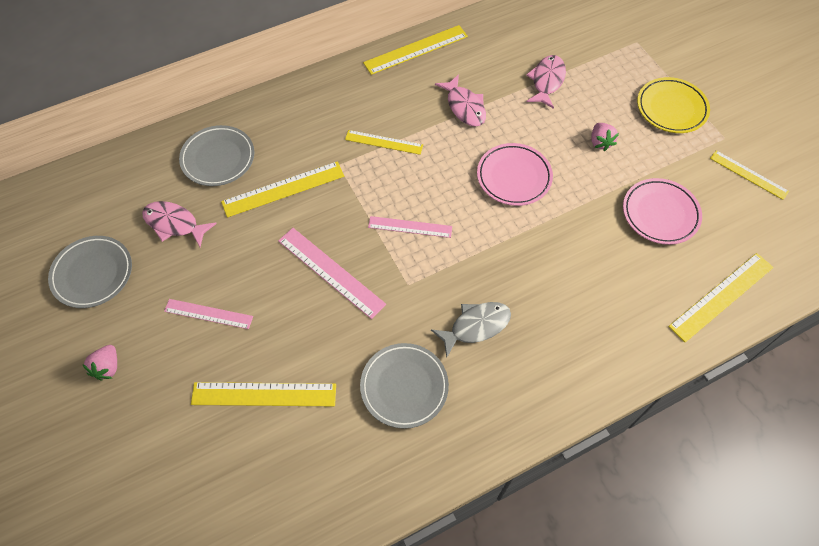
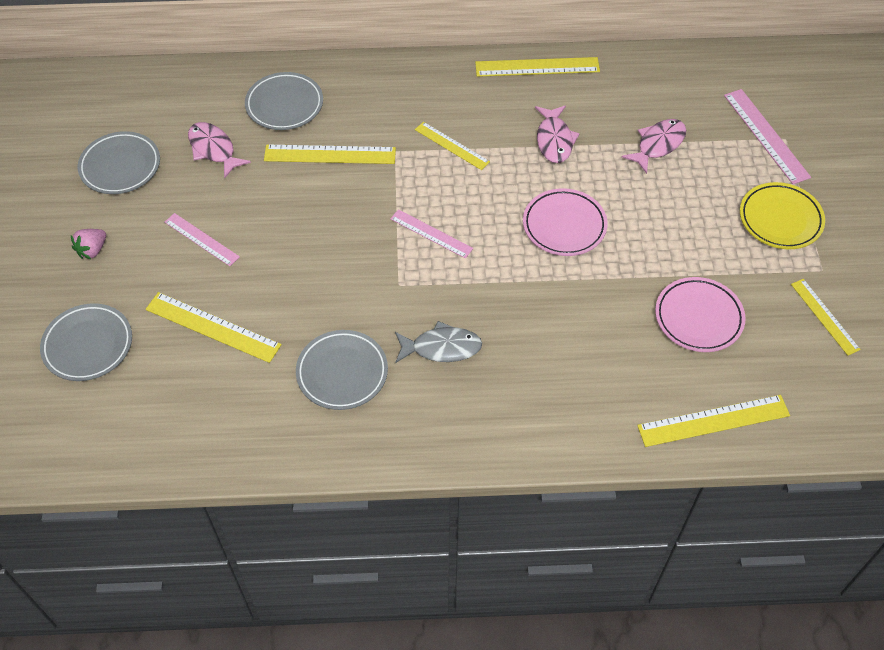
camera: 25 degrees right, 5 degrees down
pink ruler [278,228,386,319] -> pink ruler moved to [724,89,811,184]
pink strawberry [591,123,619,151] -> none
none -> grey plate [40,303,132,381]

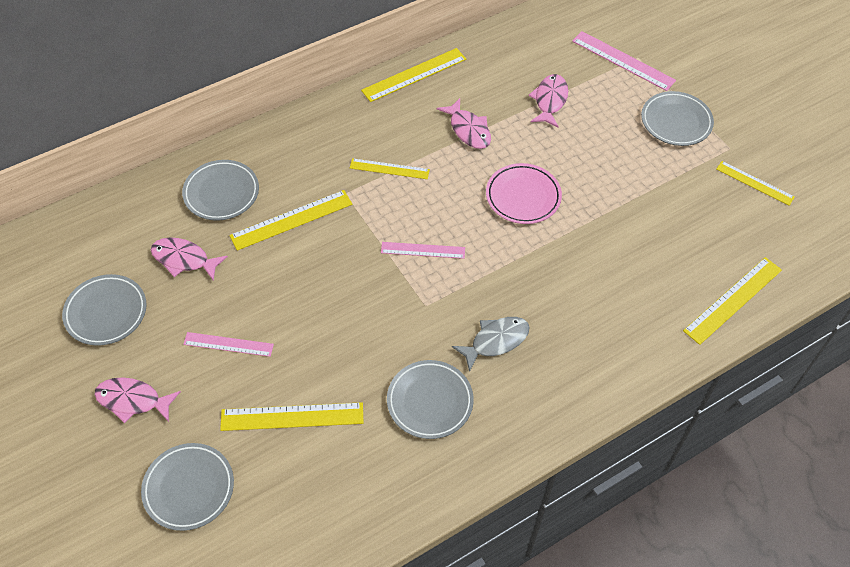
camera: 30 degrees left, 0 degrees up
pink strawberry [71,229,106,259] -> pink fish [94,378,181,423]
pink plate [655,277,746,352] -> none
yellow plate [740,182,825,249] -> grey plate [641,91,714,146]

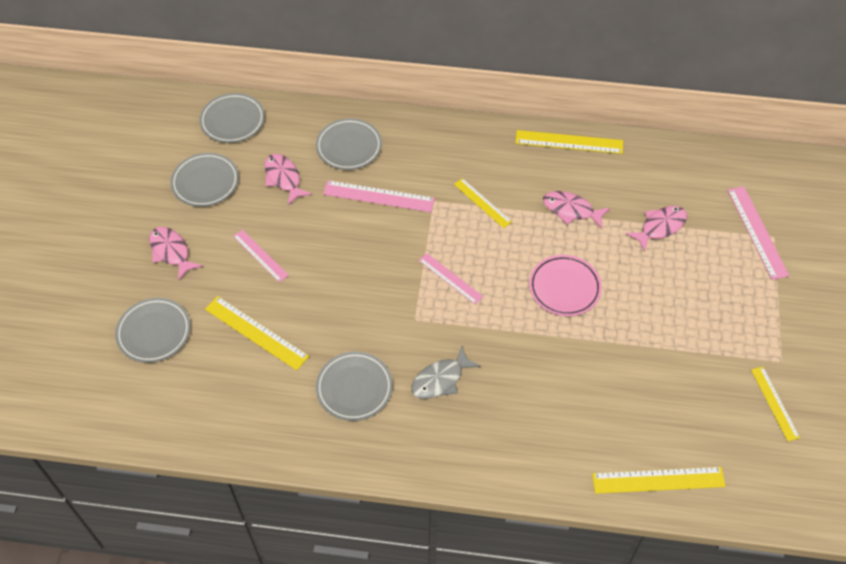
camera: 40 degrees right, 0 degrees up
yellow ruler [229,190,352,251] -> pink ruler [323,180,435,212]
pink fish [437,98,491,149] -> pink fish turned 105 degrees clockwise [543,191,610,229]
grey fish [452,317,529,372] -> grey fish turned 135 degrees clockwise [411,346,481,399]
grey plate [641,91,714,146] -> grey plate moved to [199,93,265,143]

